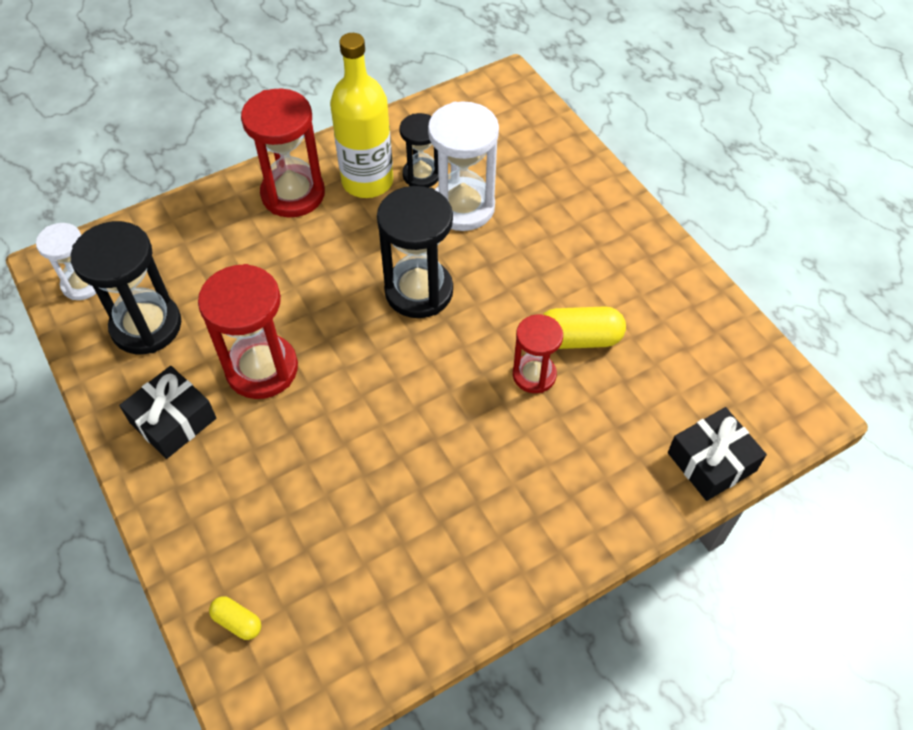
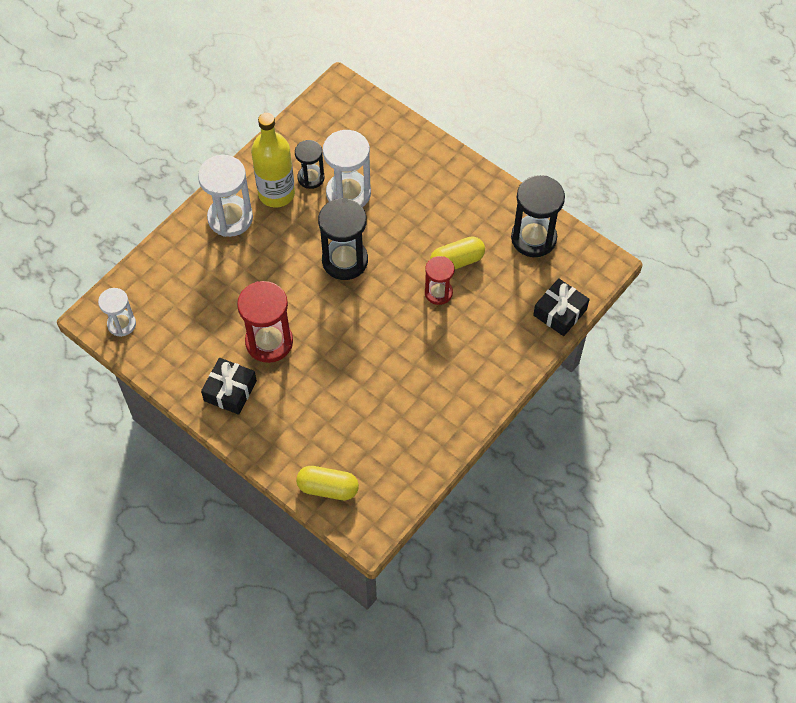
camera: 20 degrees left, 5 degrees up
black hourglass [71,221,181,354] -> black hourglass moved to [511,175,565,257]
yellow capsule [209,596,261,640] -> yellow capsule [296,466,359,500], size x1.82
red hourglass [241,89,325,217] -> white hourglass [198,155,253,237]

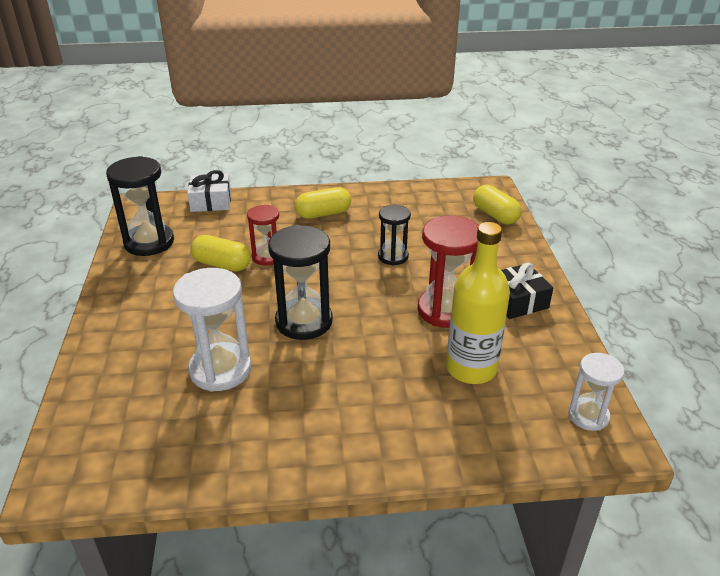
camera: 135 degrees left, 25 degrees down
white hourglass [198,155,253,237] -> none
yellow bottle [251,113,295,207] -> yellow bottle moved to [446,222,510,384]
black hourglass [295,140,324,189] -> black hourglass moved to [378,205,411,265]
black gift [533,278,590,336] -> white gift [187,170,231,212]
none -> yellow capsule [295,187,351,219]

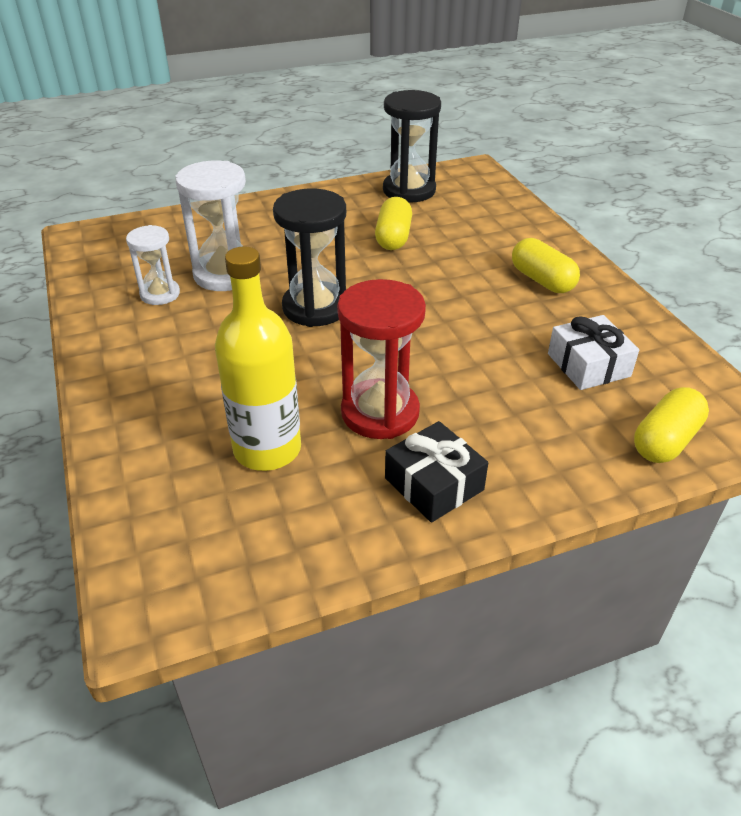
camera: 75 degrees right, 5 degrees up
white gift [187,170,231,212] -> white gift moved to [548,315,639,390]
red hourglass [247,205,279,265] -> none
black hourglass [378,205,411,265] -> none
white hourglass [568,353,624,431] -> white hourglass moved to [126,225,180,305]

